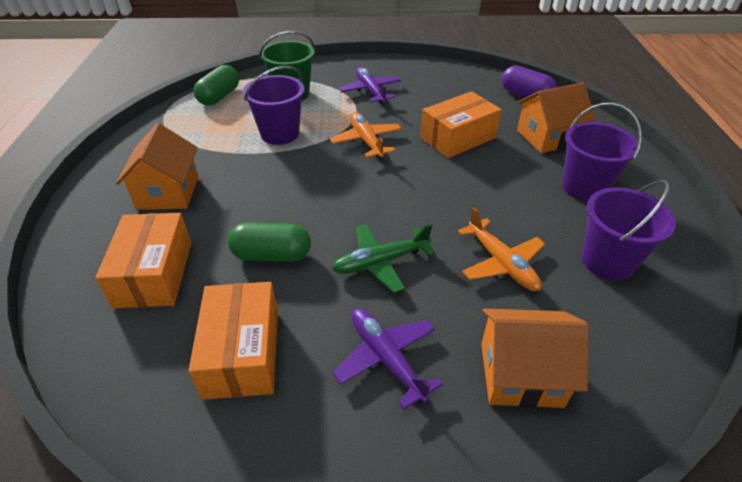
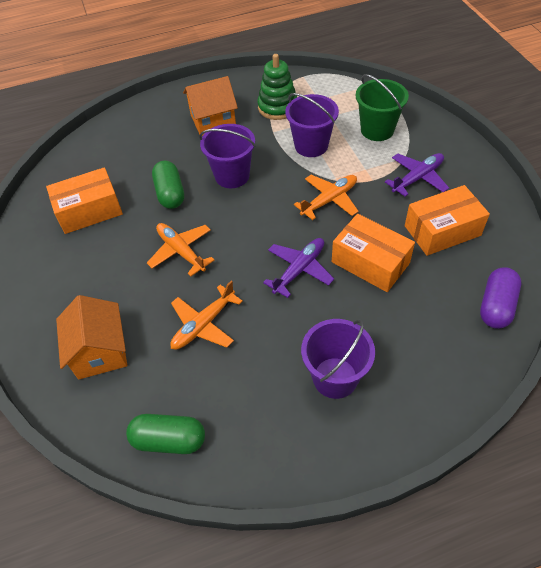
camera: 75 degrees right, 10 degrees up
orange box [95,213,191,308] -> orange box moved to [405,185,490,256]
green capsule [193,65,239,106] -> green capsule moved to [126,414,205,454]
green plane [332,224,435,293] -> orange plane [147,223,214,276]
purple plane [332,308,443,410] -> purple plane moved to [263,238,334,298]
orange house [517,82,595,153] -> none
purple bucket [582,180,676,281] -> purple bucket moved to [199,124,256,188]
none -> green stacking toy [257,54,297,120]

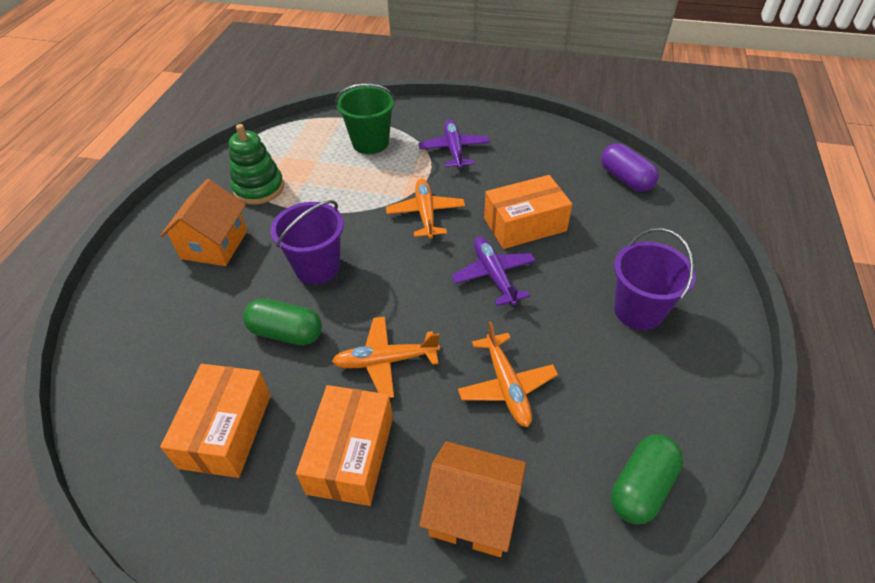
camera: 60 degrees left, 5 degrees down
purple bucket [285,93,339,157] -> none
orange box [405,185,490,256] -> orange box moved to [296,385,393,506]

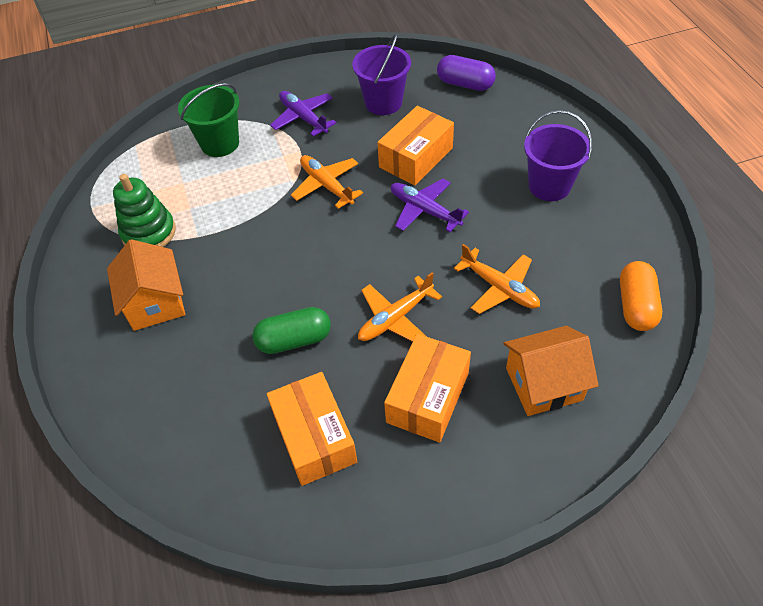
camera: 30 degrees left, 5 degrees up
purple bucket [270,200,344,284] -> purple bucket moved to [352,34,411,115]
orange box [296,385,393,506] -> orange box turned 45 degrees clockwise [384,334,471,443]
green capsule [611,435,683,525] -> orange capsule [620,261,662,331]

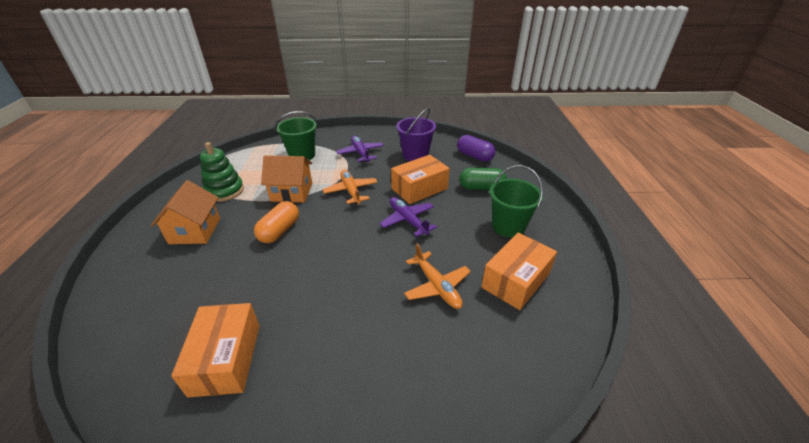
camera: 15 degrees right, 15 degrees down
green capsule [252,307,331,354] -> green capsule moved to [459,168,507,190]
orange plane [358,272,442,342] -> none
orange box [384,334,471,443] -> orange box moved to [481,233,557,310]
orange house [503,326,599,416] -> orange house moved to [261,155,312,202]
purple bucket [524,110,593,201] -> green bucket [489,165,543,238]
orange capsule [620,261,662,331] -> orange capsule moved to [254,201,299,243]

